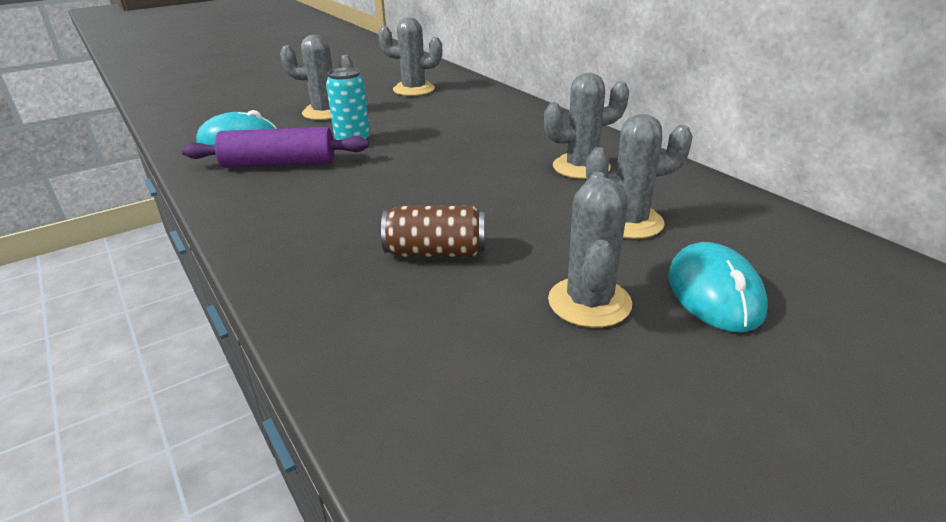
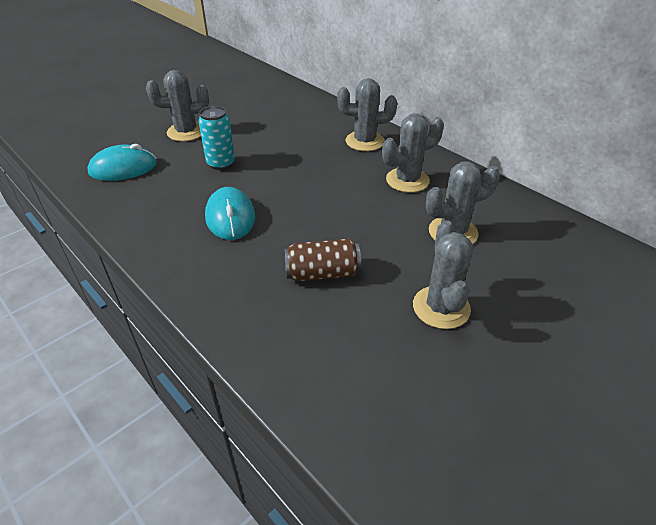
camera: 10 degrees left, 10 degrees up
purple rolling pin [182,127,369,168] -> none
grey cactus [378,17,442,96] -> grey cactus moved to [337,78,397,151]
turquoise mouse [668,242,768,333] -> turquoise mouse moved to [205,187,255,240]

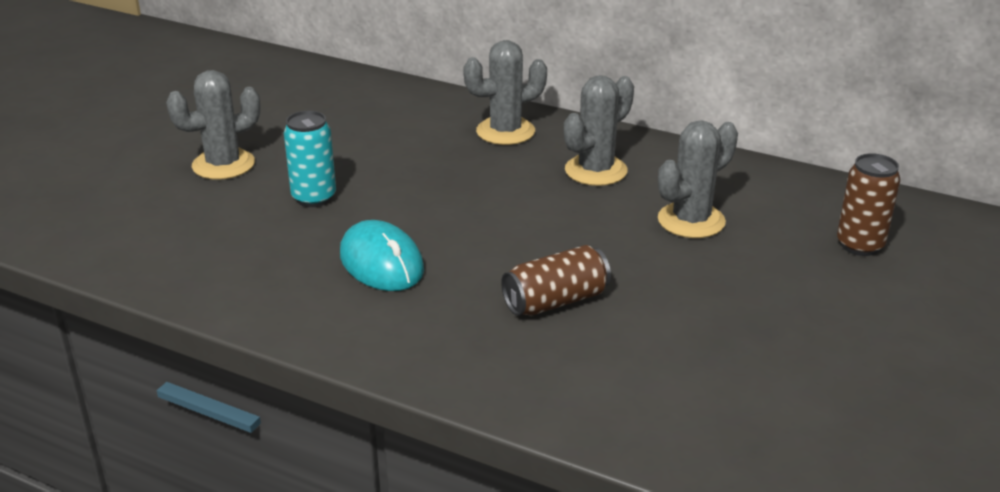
camera: 20 degrees left, 10 degrees down
turquoise mouse [87,144,157,181] -> none
grey cactus [413,221,473,329] -> none
none -> brown can [837,153,900,256]

